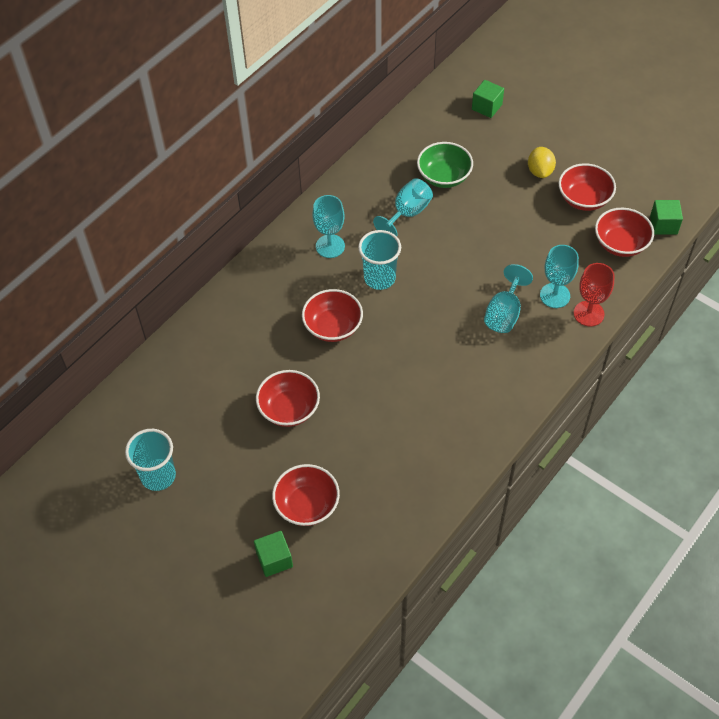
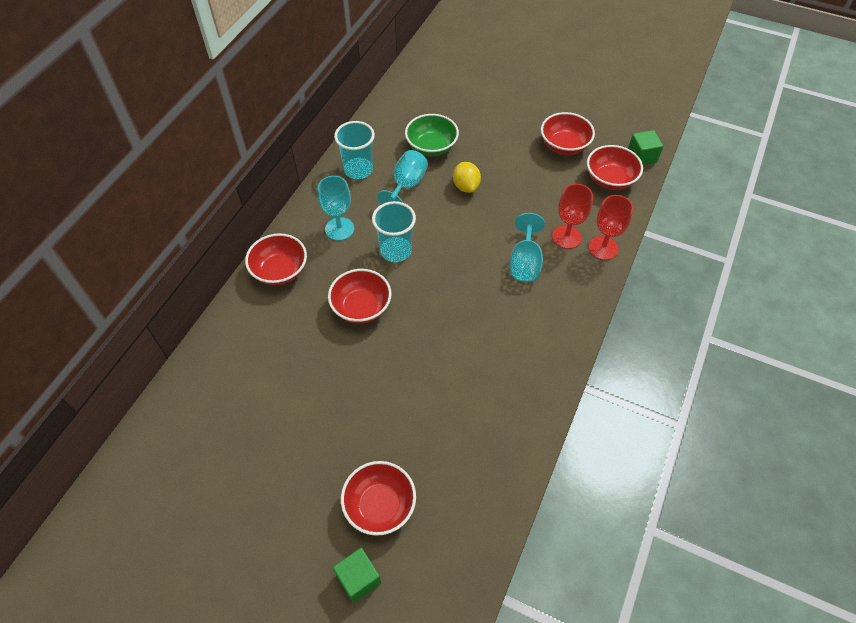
camera: 15 degrees left, 0 degrees up
turquoise cup [125,429,176,491] -> turquoise cup moved to [334,121,375,179]
red bowl [256,370,320,427] -> red bowl moved to [245,233,307,285]
green cube [472,80,504,118] -> none
yellow lemon [528,147,556,178] -> yellow lemon moved to [453,162,481,193]
turquoise goblet [540,245,579,308] -> red goblet [552,184,593,249]

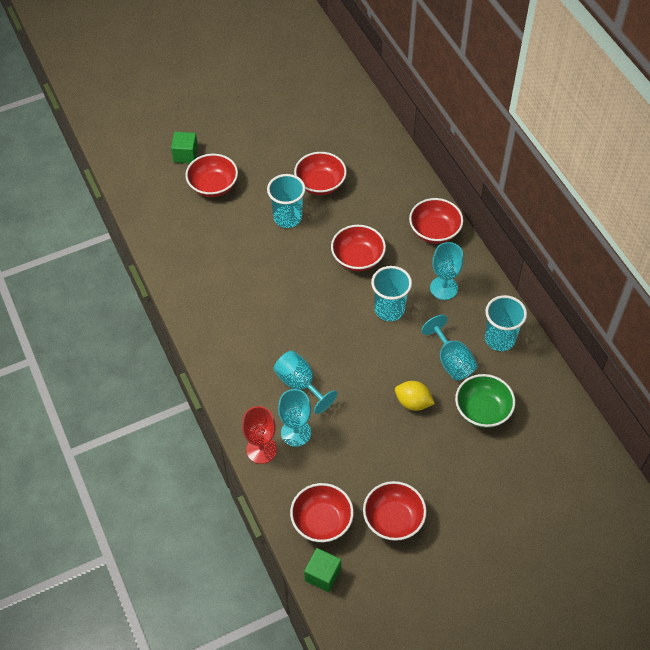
camera: 130 degrees right, 0 degrees up
red goblet [552,184,593,249] -> turquoise goblet [278,389,311,447]
none -> turquoise cup [267,174,306,228]
none -> red bowl [294,152,347,195]

